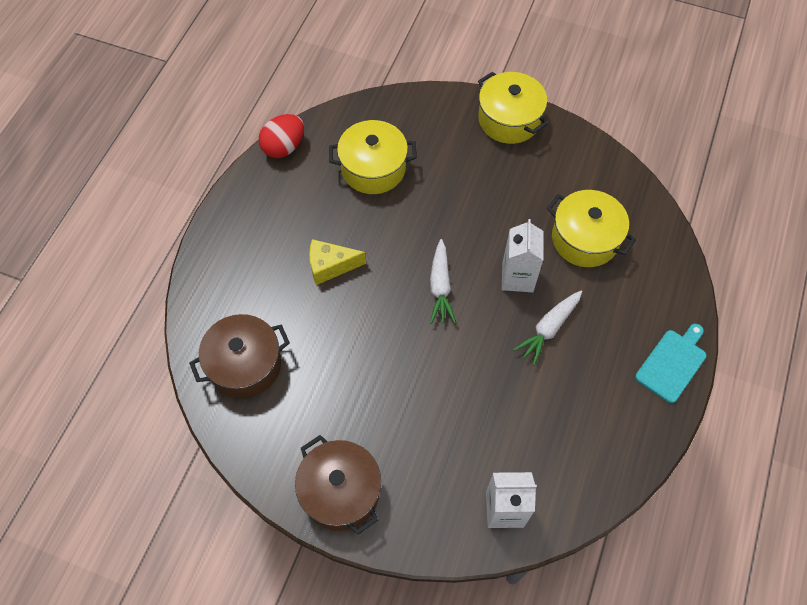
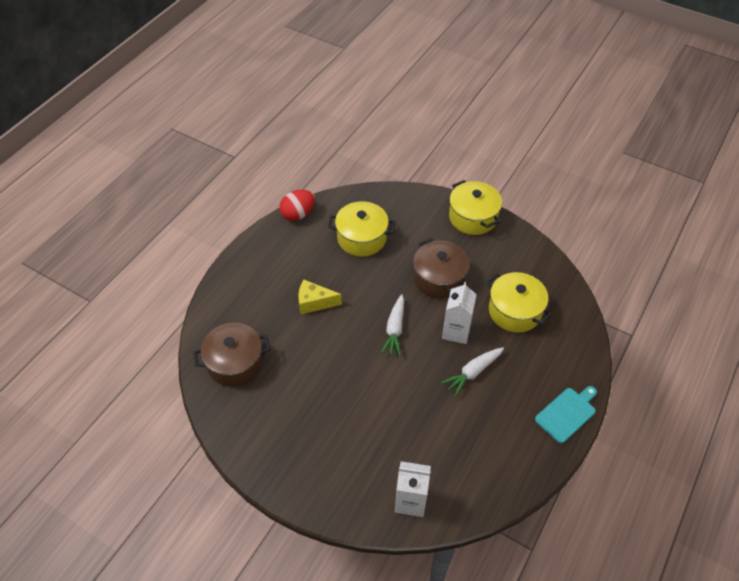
camera: 10 degrees right, 10 degrees down
brown pot [295,435,381,535] -> brown pot moved to [413,238,469,298]

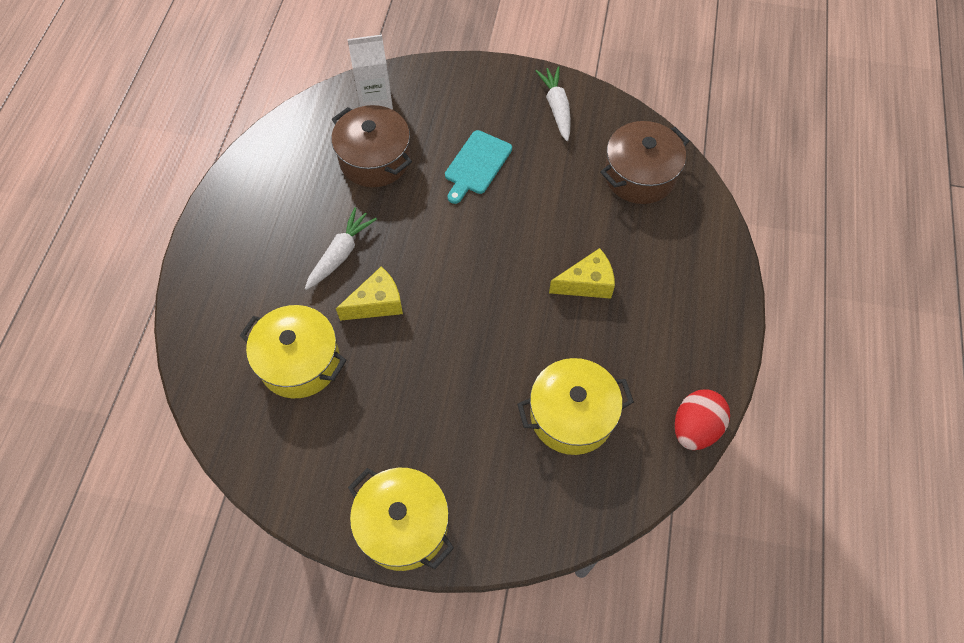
camera: 160 degrees right, 10 degrees up
white carrot [381,294,404,357] -> white carrot moved to [536,66,571,141]
brown pot [413,238,469,298] -> brown pot moved to [331,105,412,187]
white carton [442,282,477,344] -> yellow cheese [336,266,403,321]
turquoise cutting board [535,386,597,443] -> turquoise cutting board moved to [445,130,512,204]

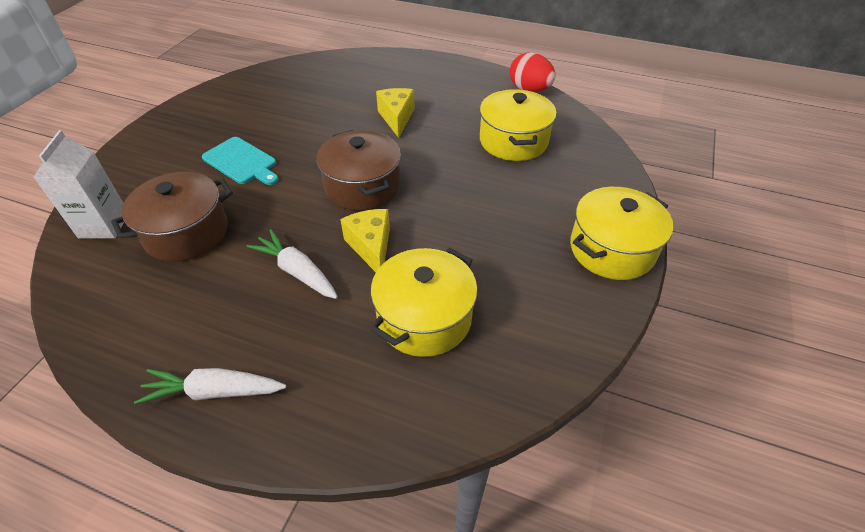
camera: 80 degrees left, 15 degrees down
white carrot [536,66,571,141] -> white carrot moved to [134,368,286,404]
brown pot [600,121,689,204] -> brown pot moved to [317,130,401,211]

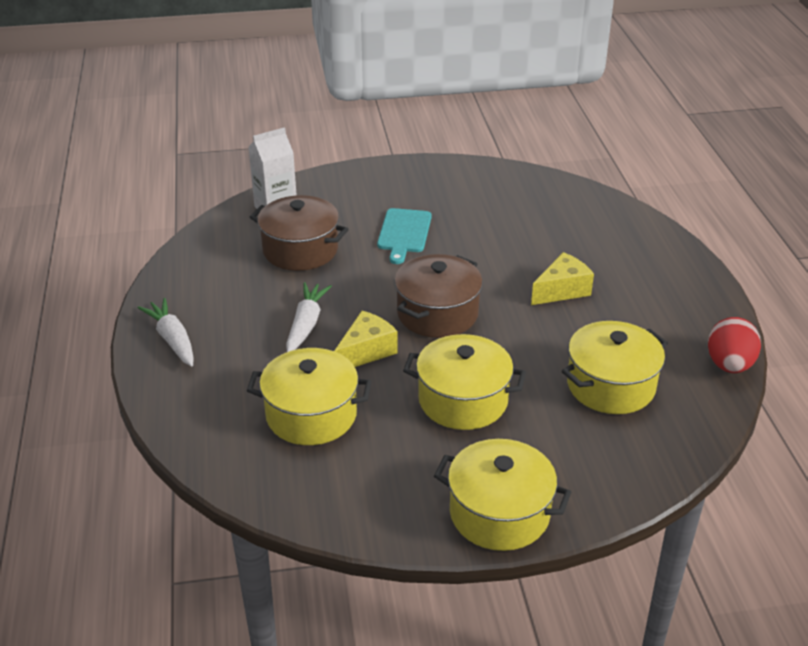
camera: 60 degrees right, 10 degrees down
none -> yellow pot [403,334,526,430]

